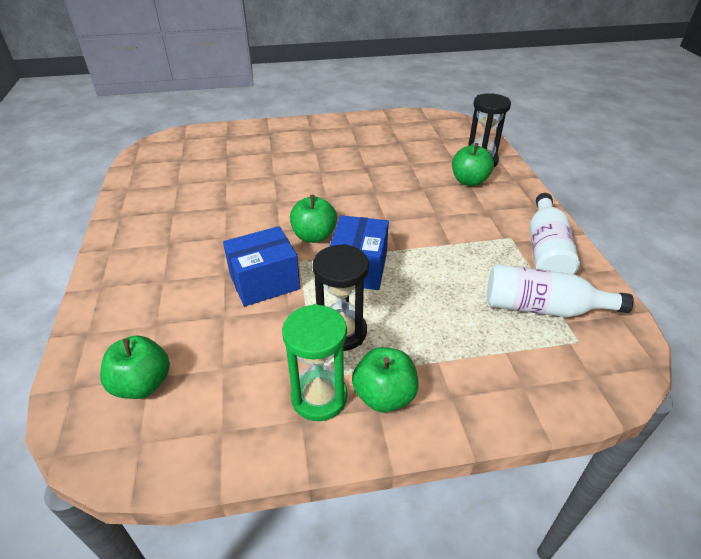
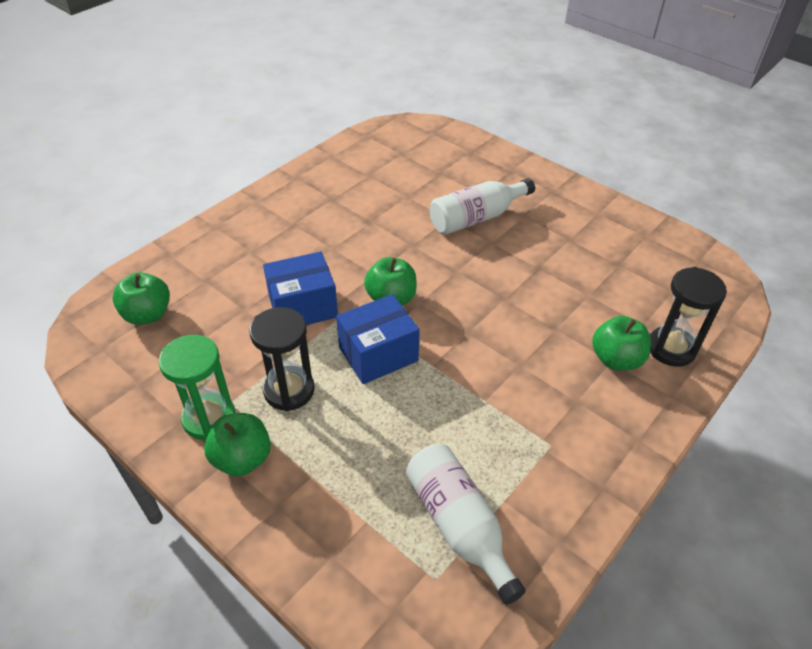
camera: 50 degrees right, 5 degrees up
blue box [223,226,300,307] -> blue box turned 45 degrees counterclockwise [263,251,338,325]
white bottle [530,193,580,274] -> white bottle moved to [430,178,535,235]

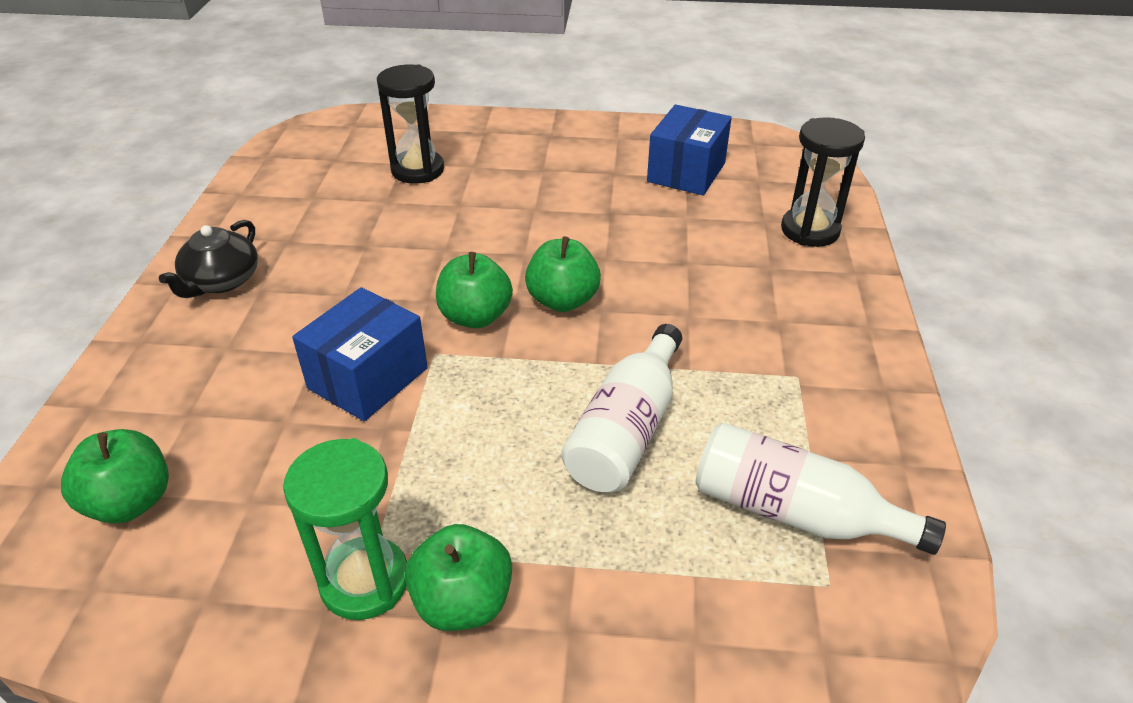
camera: 35 degrees left, 5 degrees down
black hourglass [250,307,315,411] -> black hourglass moved to [377,64,444,184]
blue box [336,294,420,384] -> blue box moved to [647,105,732,195]
white bottle [430,178,535,235] -> white bottle moved to [561,324,682,492]
green apple [592,316,651,370] -> green apple moved to [525,236,601,312]
none -> black teapot [159,220,258,298]

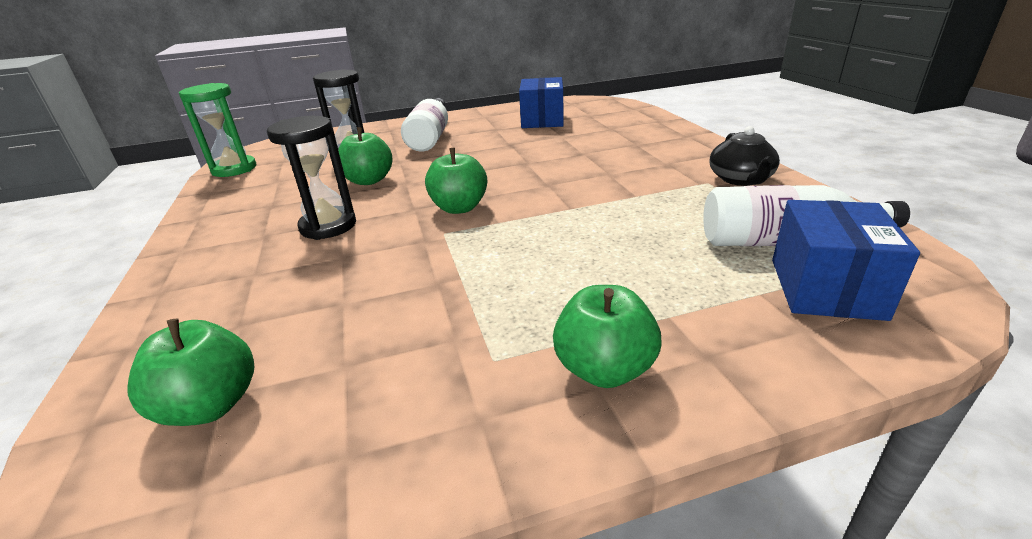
camera: 20 degrees left, 10 degrees down
black teapot [159,220,258,298] -> black teapot moved to [710,126,780,186]
green hourglass [283,438,407,620] -> green hourglass moved to [179,83,256,177]
blue box [292,287,428,421] -> blue box moved to [772,200,920,321]
green apple [525,236,601,312] -> green apple moved to [338,127,393,185]
white bottle [561,324,682,492] -> white bottle moved to [401,98,448,152]
black hourglass [781,117,865,247] -> black hourglass moved to [267,116,356,240]

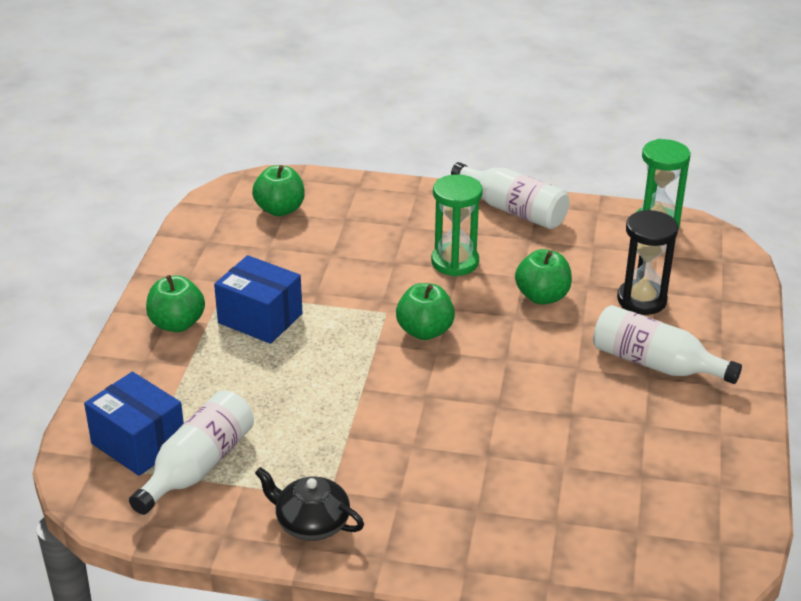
camera: 115 degrees right, 5 degrees up
black hourglass [267,116,356,240] -> green hourglass [431,174,483,277]
blue box [519,77,564,128] -> blue box moved to [214,255,302,344]
none -> white bottle [451,162,569,229]

